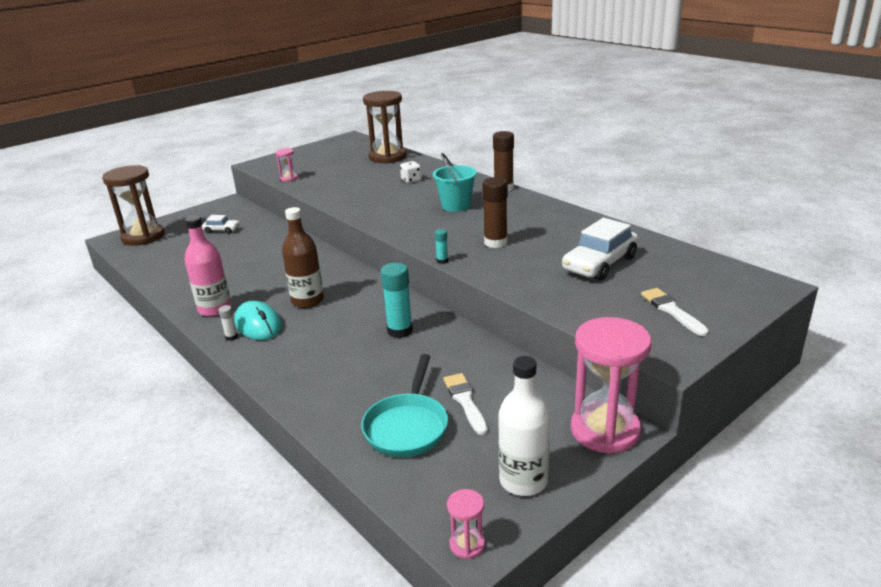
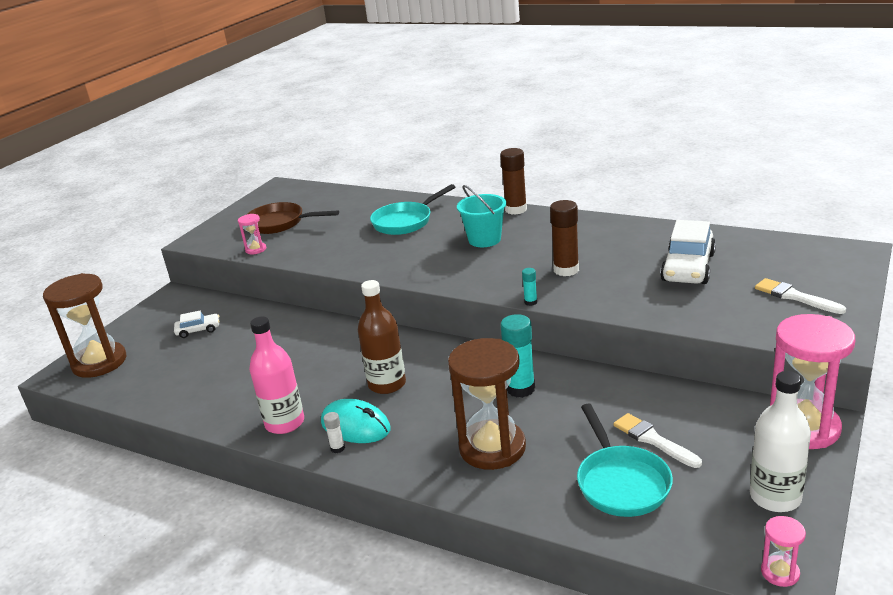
camera: 20 degrees left, 0 degrees up
brown hourglass [363,91,406,163] -> brown hourglass moved to [448,338,526,470]
white dice [400,161,421,183] -> turquoise pan [370,184,455,235]
none -> brown pan [246,202,339,234]

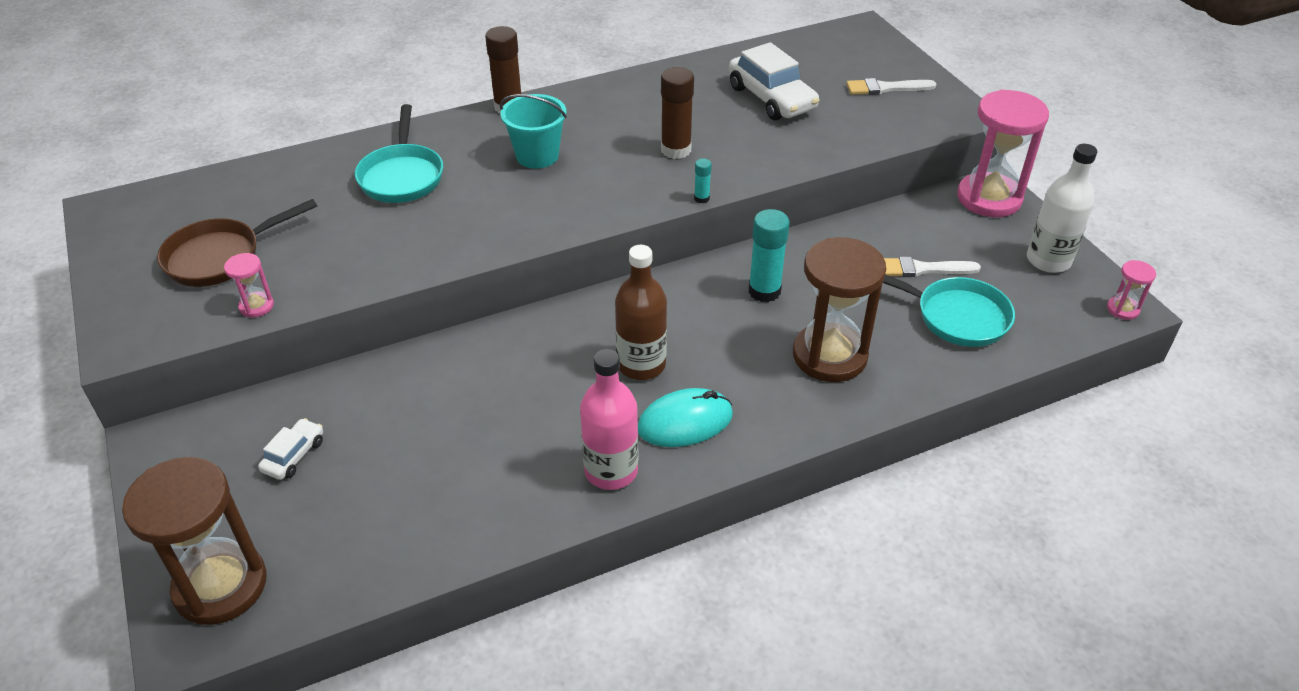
camera: 55 degrees left, 15 degrees up
white glue stick [323,412,345,453] -> none

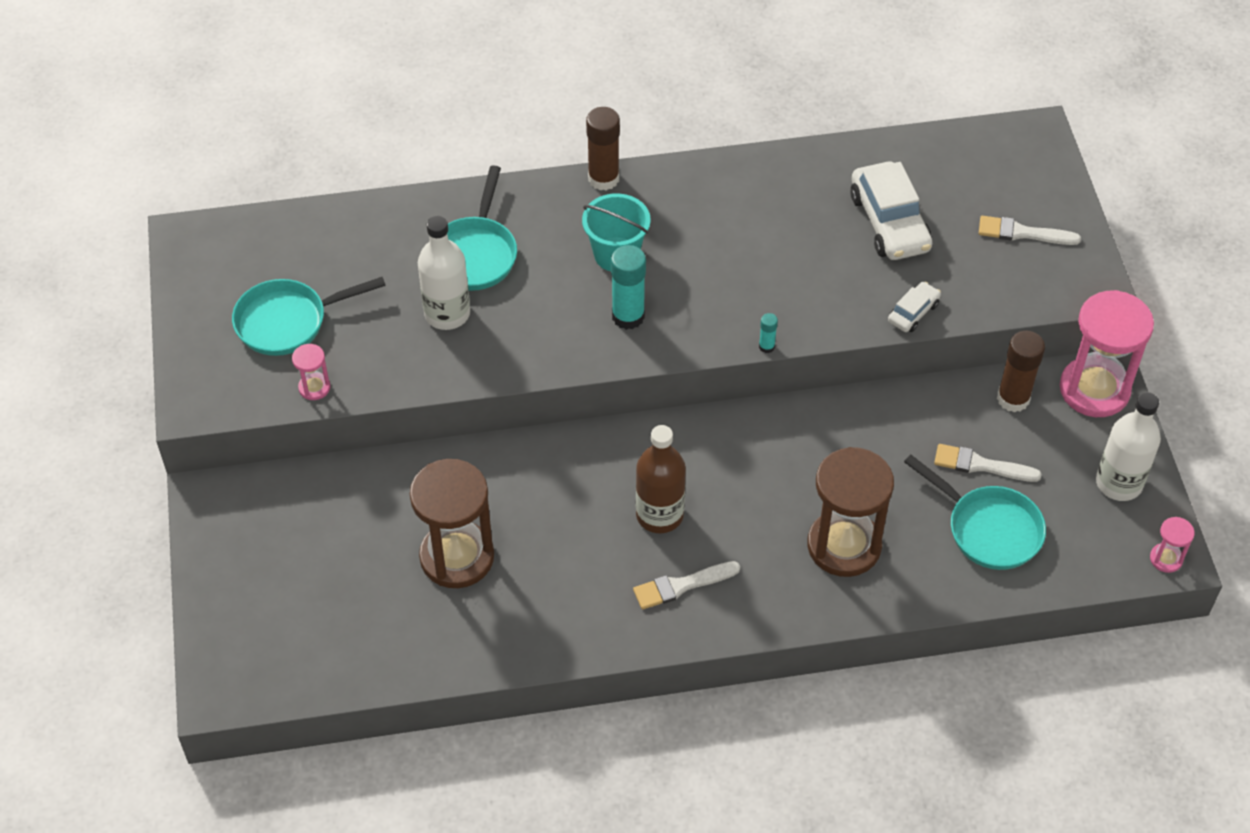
camera: 15 degrees right, 10 degrees up
brown hourglass [122,457,267,625] -> brown hourglass moved to [410,459,494,588]
brown pan [157,199,317,287] -> turquoise pan [232,277,386,356]
white car [258,418,323,480] -> white car moved to [888,281,941,332]
pink bottle [580,349,638,490] -> none
turquoise mouse [638,388,733,447] -> white brush [633,561,740,610]
brown glue stick [661,67,694,159] -> brown glue stick moved to [997,331,1045,413]
turquoise glue stick [749,209,790,302] -> turquoise glue stick moved to [611,245,646,330]
none -> white bottle [418,216,470,330]

